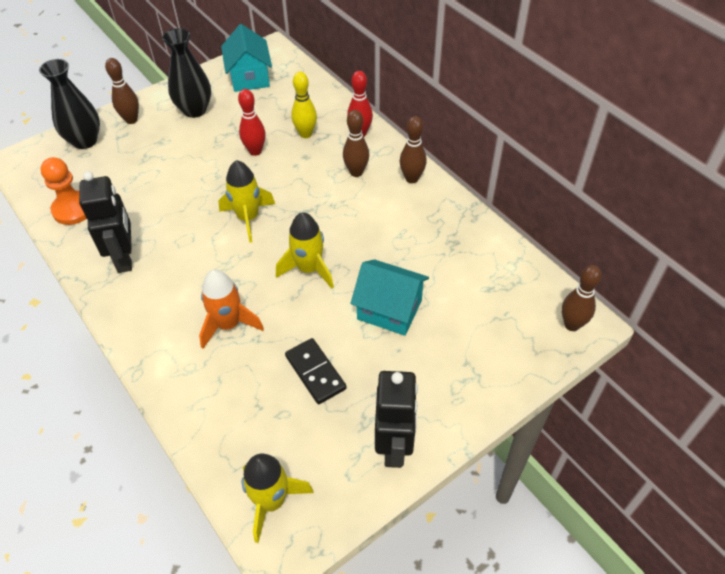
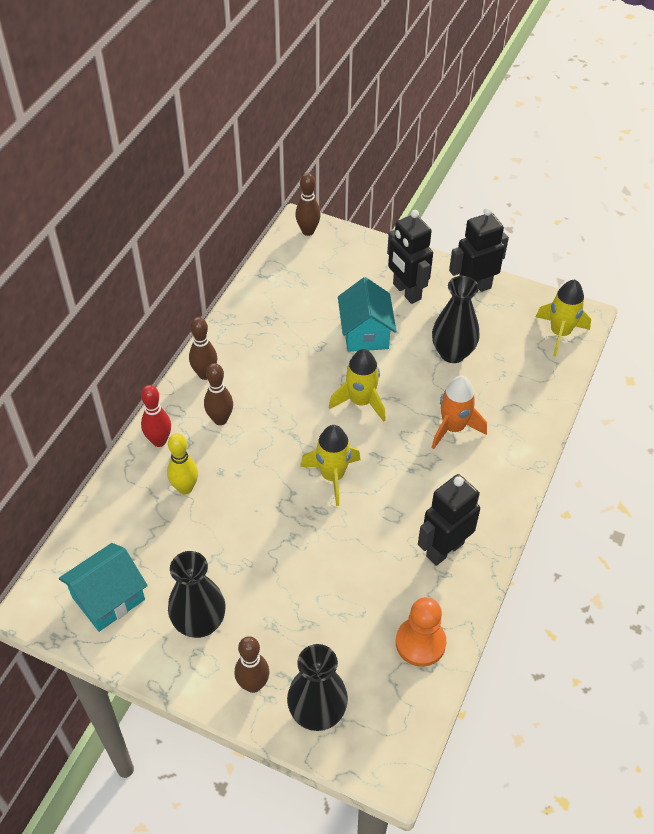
camera: 120 degrees left, 0 degrees up
red bowling pin [238,89,266,156] -> none
black domino [285,338,347,404] -> black vase [432,276,480,363]
none -> black robot [387,210,433,304]

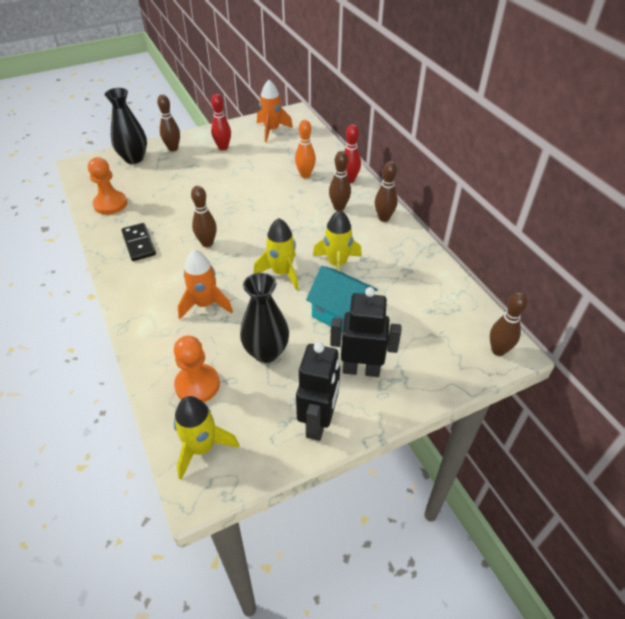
camera: 130 degrees right, 5 degrees down
turquoise house [59,543,148,632] -> orange rocket [257,80,293,142]
yellow bowling pin [167,433,198,495] -> orange bowling pin [295,120,316,178]
black vase [168,551,226,638] -> red bowling pin [211,94,231,151]
yellow rocket [300,425,361,506] -> yellow rocket moved to [313,210,362,271]
black robot [418,474,480,566] -> black domino [121,223,156,261]
none -> orange pawn [174,336,220,402]
none -> brown bowling pin [191,186,217,247]

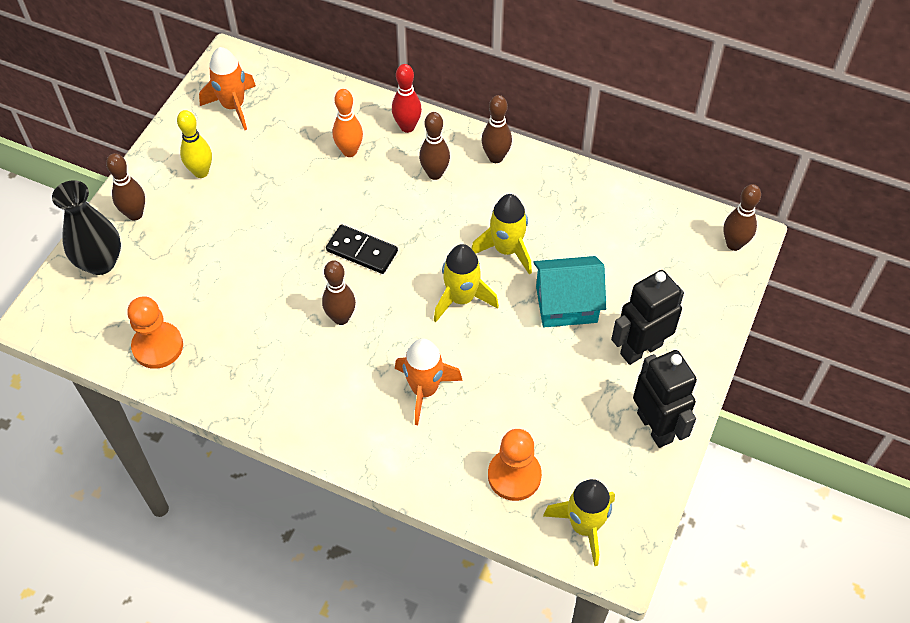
camera: 40 degrees left, 10 degrees up
black domino [121,223,156,261] -> black domino moved to [326,224,398,274]
red bowling pin [211,94,231,151] -> yellow bowling pin [177,110,212,178]
black vase [240,273,289,363] -> none

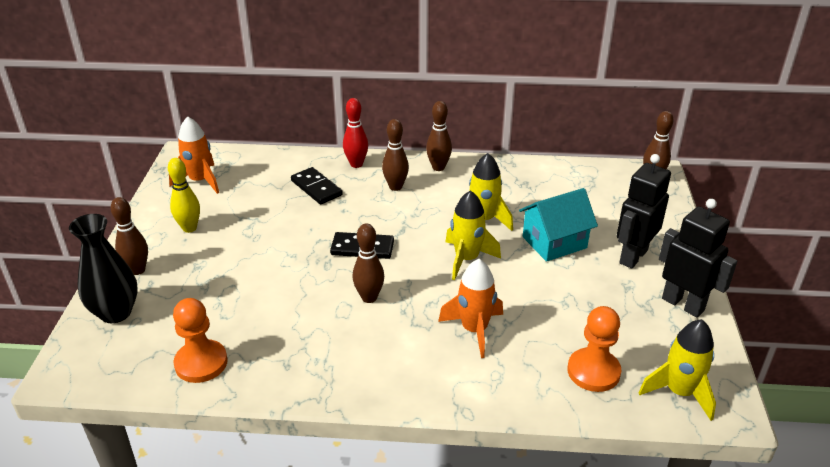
camera: 20 degrees left, 20 degrees down
orange bowling pin [332,89,363,157] -> black domino [291,167,343,204]

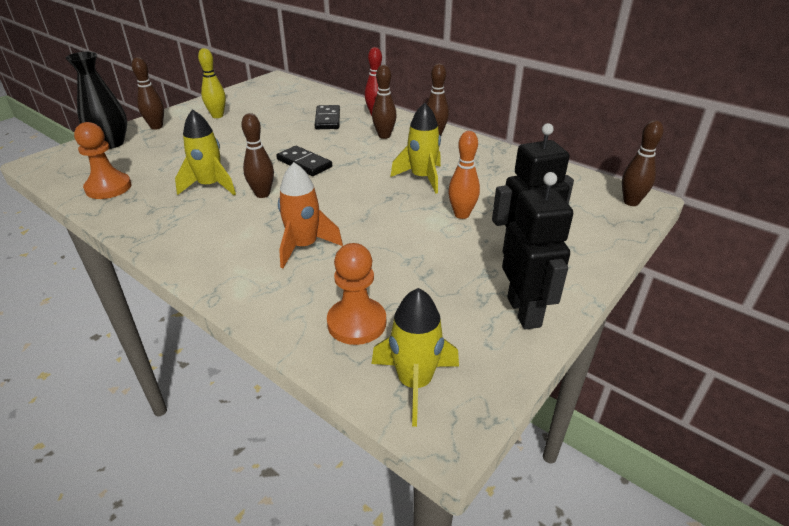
camera: 35 degrees right, 0 degrees up
orange rocket [169,116,219,194] -> none
yellow rocket [446,190,501,280] -> yellow rocket moved to [175,109,236,195]
turquoise house [519,188,598,262] -> orange bowling pin [448,131,480,219]

